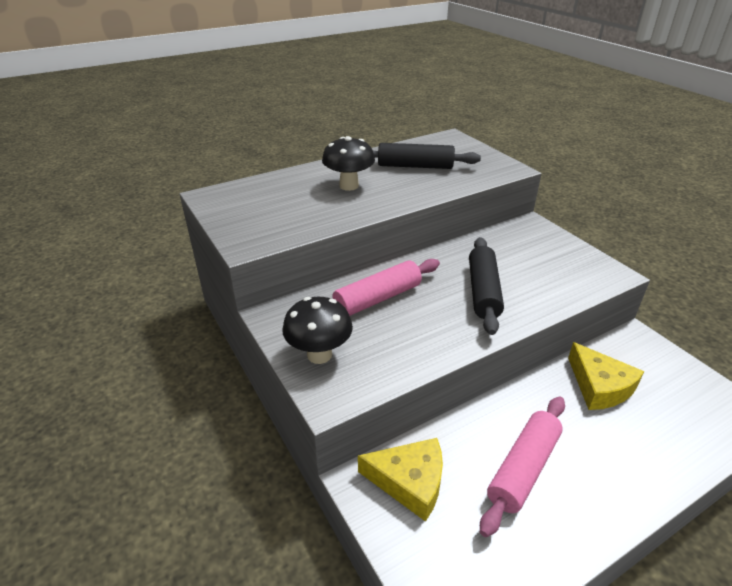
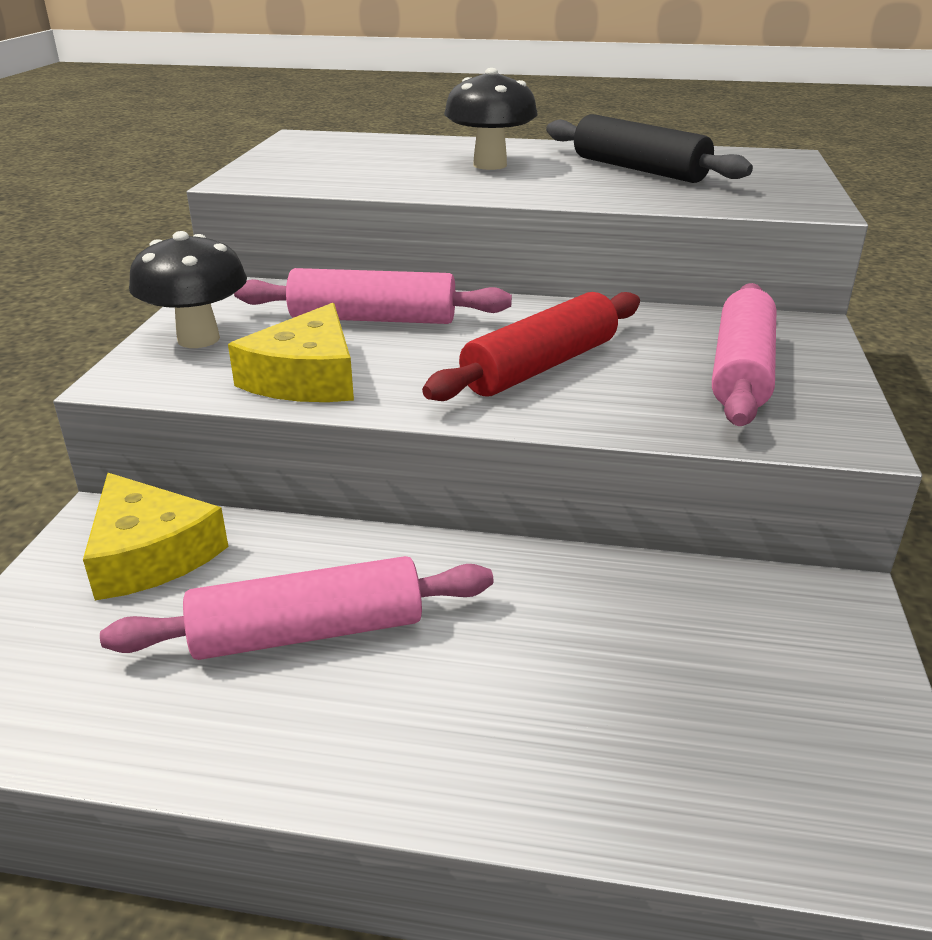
camera: 40 degrees right, 5 degrees down
black rolling pin [469,237,504,335] -> red rolling pin [422,292,640,401]
yellow cheese [568,342,644,410] -> yellow cheese moved to [228,303,354,402]
none -> pink rolling pin [712,283,777,426]

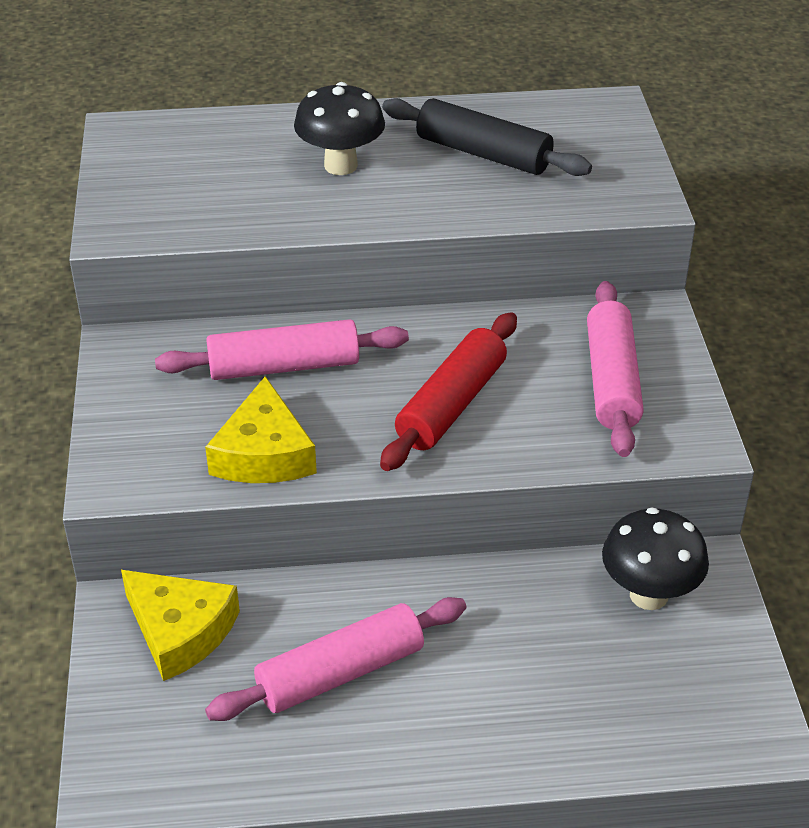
camera: 15 degrees left, 10 degrees up
black mushroom [129,231,247,348] -> black mushroom moved to [602,507,709,610]

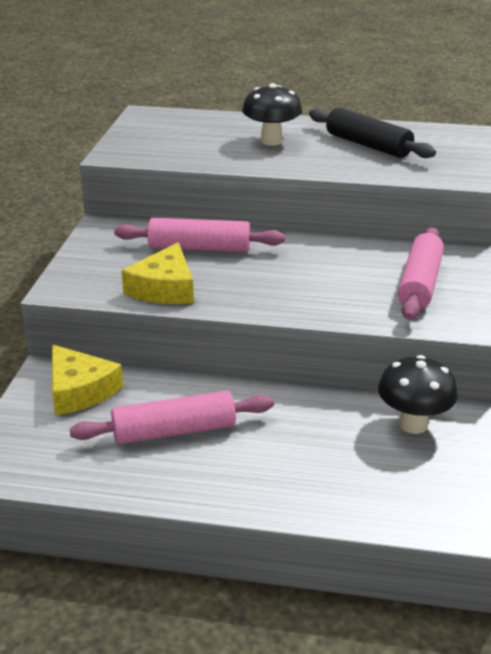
camera: 15 degrees right, 10 degrees down
red rolling pin [380,312,517,471] -> none

